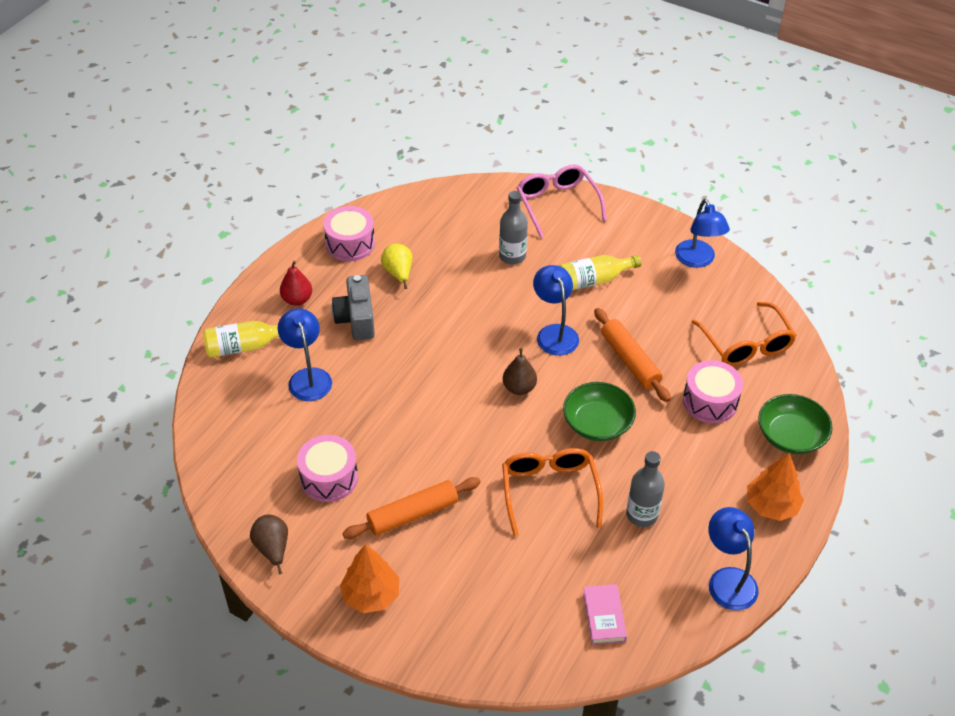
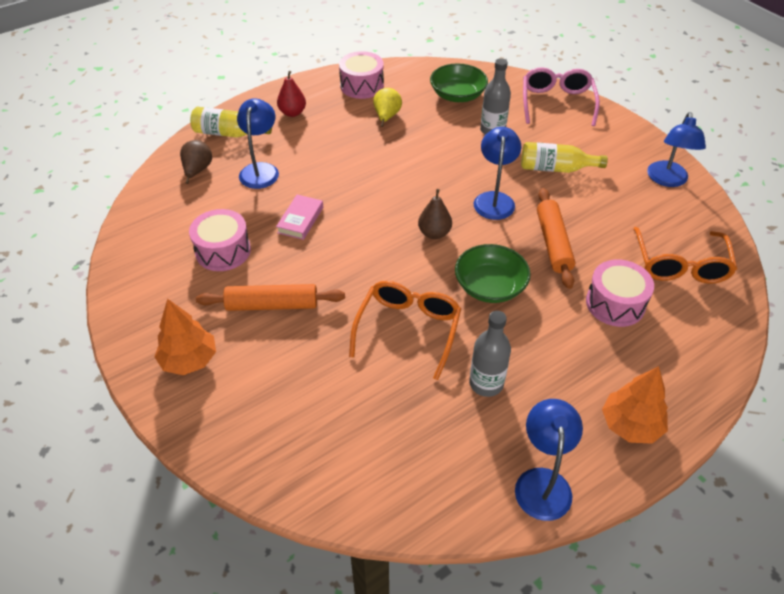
camera: 25 degrees right, 0 degrees up
brown pear [250,514,288,574] -> brown pear moved to [180,140,212,184]
grey camera [332,275,375,340] -> none
pink book [583,584,627,645] -> pink book moved to [276,195,323,240]
green bowl [758,394,833,454] -> green bowl moved to [430,64,488,102]

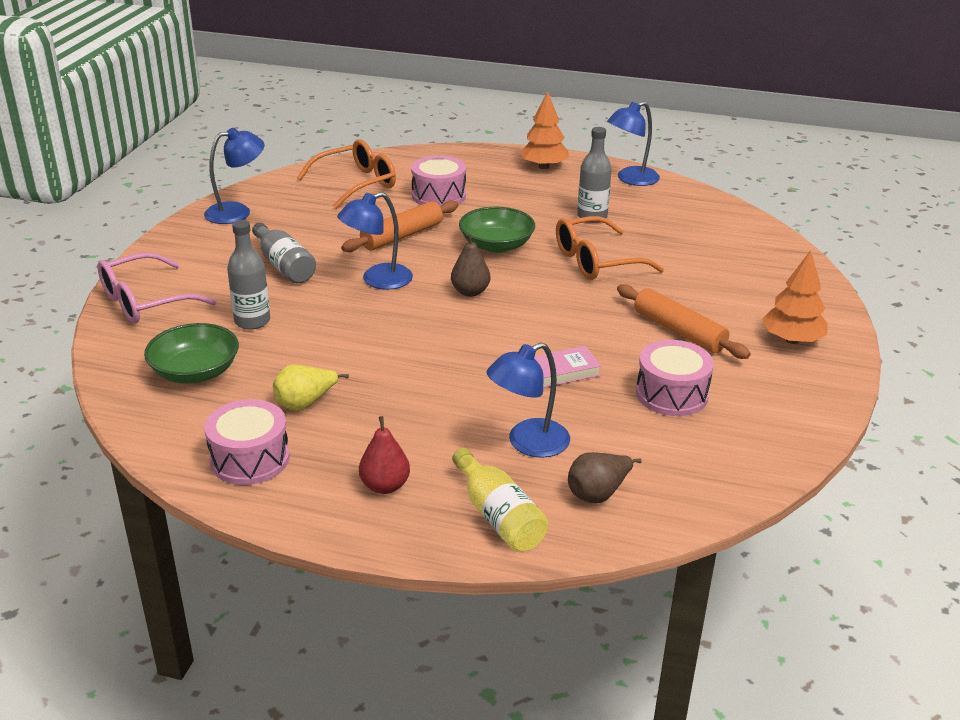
camera: 130 degrees left, 15 degrees down
yellow bottle [521,142,608,173] -> grey bottle [252,223,316,283]

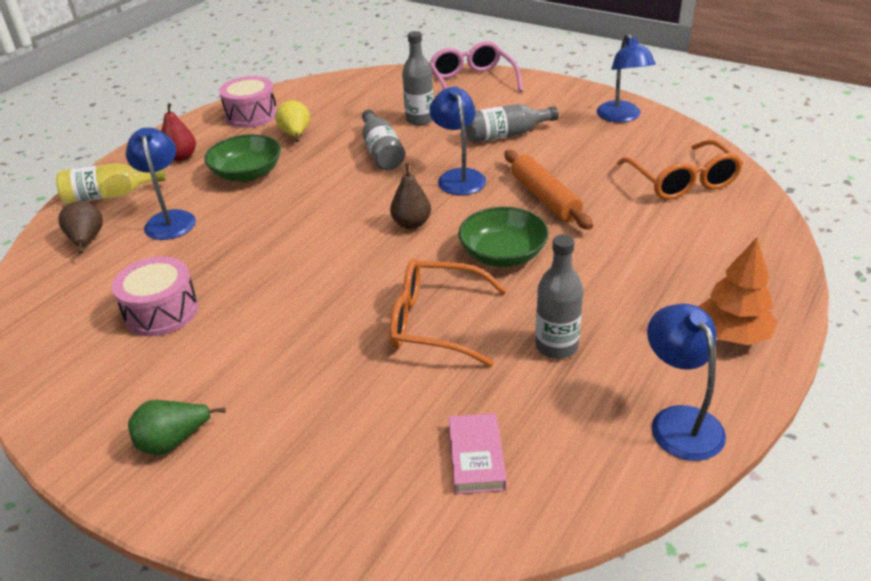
camera: 110 degrees right, 5 degrees up
green bowl [144,323,239,383] -> green bowl moved to [204,134,281,182]
pink drum [411,155,466,206] -> none
pink book [534,346,601,388] -> pink book moved to [449,413,506,494]
orange glasses [556,216,664,280] -> orange glasses turned 75 degrees counterclockwise [389,258,507,367]
orange rolling pin [617,284,751,359] -> none
orange tree [762,250,827,344] -> green pear [128,400,226,455]
none -> grey bottle [362,110,405,170]

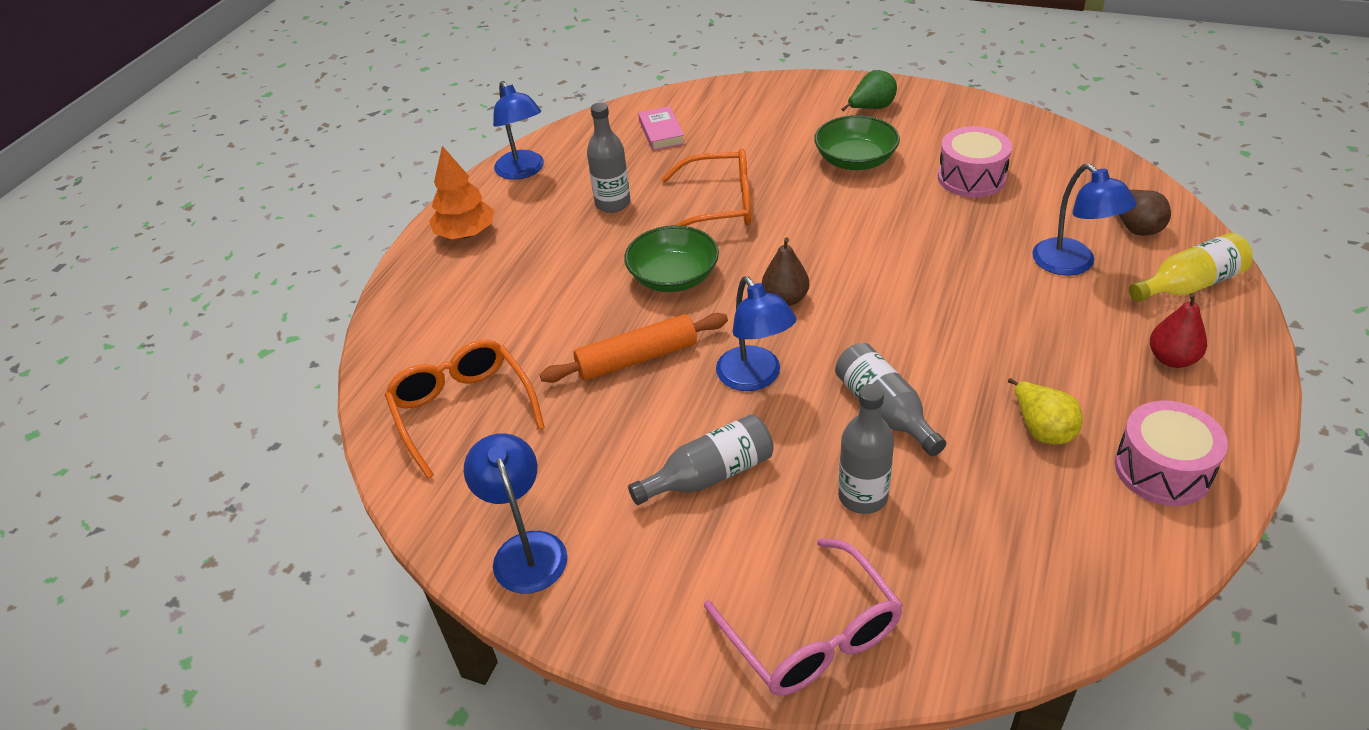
camera: 170 degrees right, 5 degrees up
green bowl [204,134,281,182] -> green bowl moved to [814,115,900,170]
orange rolling pin [504,150,593,230] -> orange rolling pin turned 75 degrees counterclockwise [540,313,728,383]

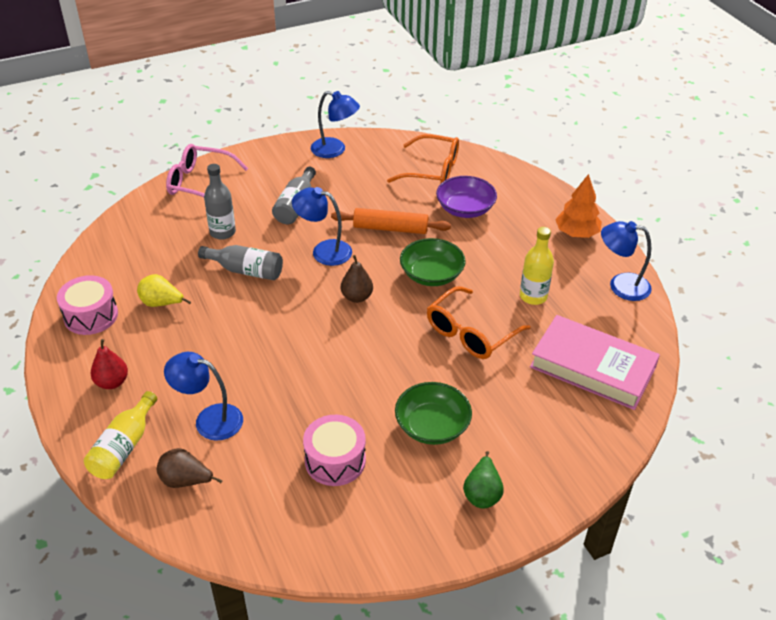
camera: 130 degrees right, 0 degrees up
orange rolling pin [540,313,728,383] -> orange rolling pin turned 75 degrees clockwise [331,208,451,234]
grey bottle [587,103,630,213] -> yellow bottle [520,227,554,305]
pink book [638,106,685,151] -> pink book [530,315,660,410], size x2.10
none -> purple bowl [436,176,497,218]

